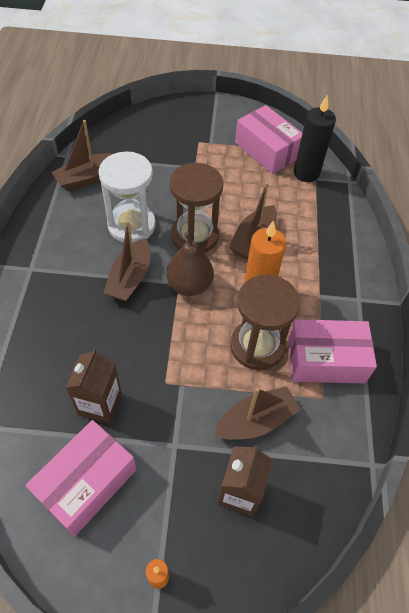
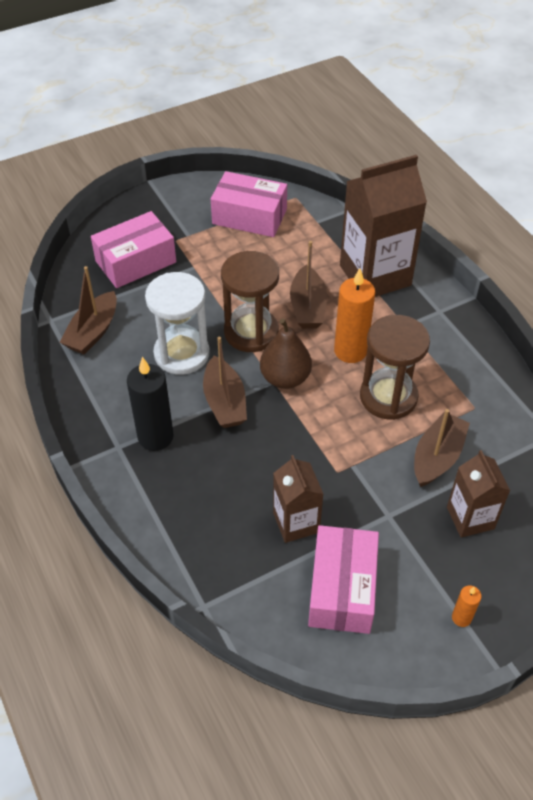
camera: 30 degrees left, 5 degrees down
pink box [288,319,377,383] -> pink box moved to [91,211,176,288]
black candle [294,96,336,182] -> black candle moved to [127,357,174,451]
none -> brown carton [340,155,427,297]

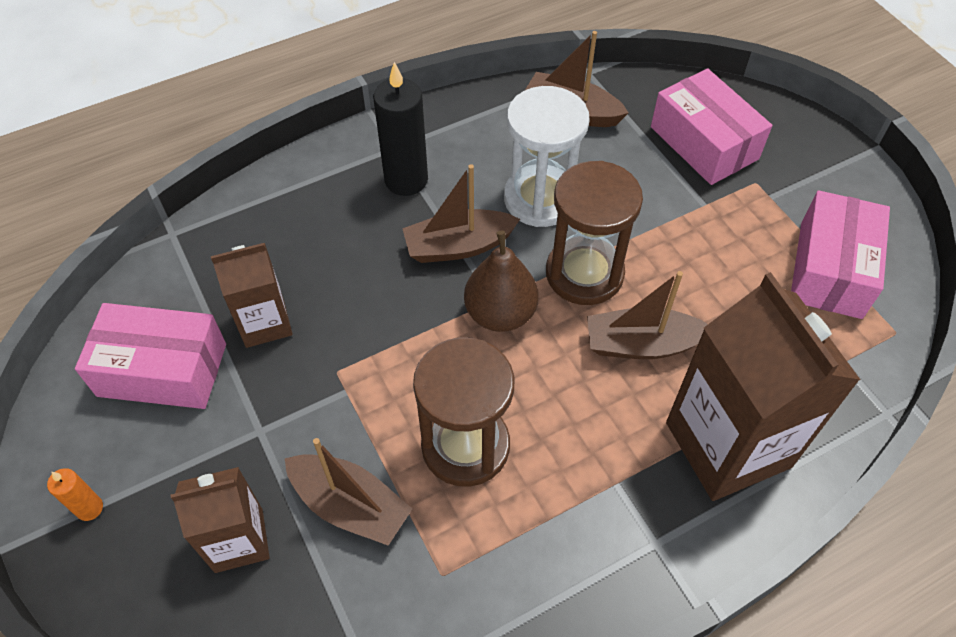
camera: 90 degrees right, 5 degrees up
orange candle [334,268,375,363] -> none

